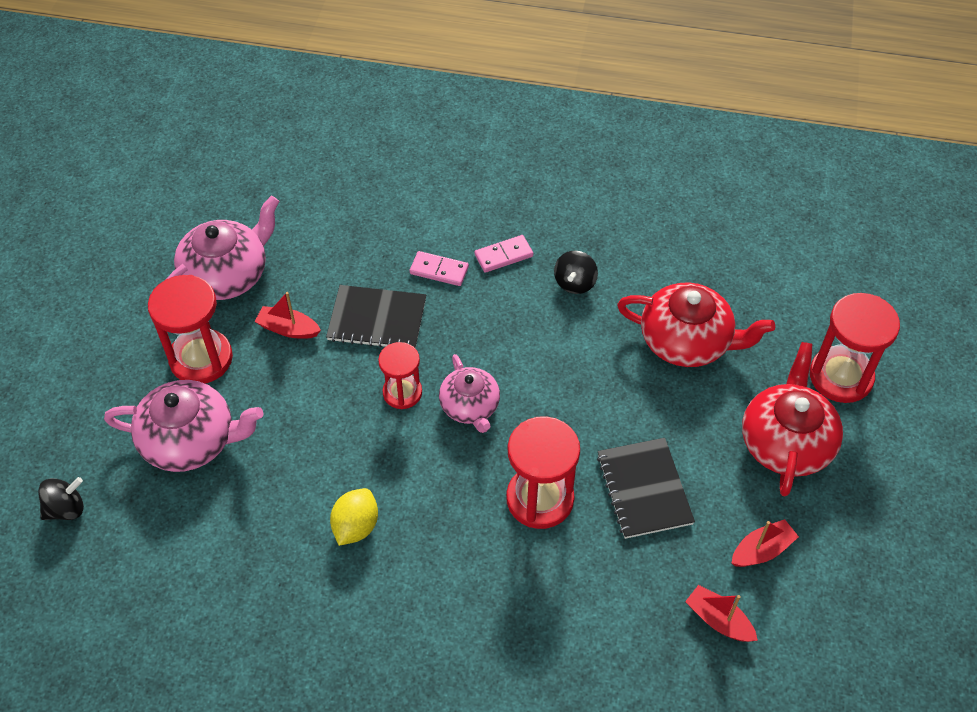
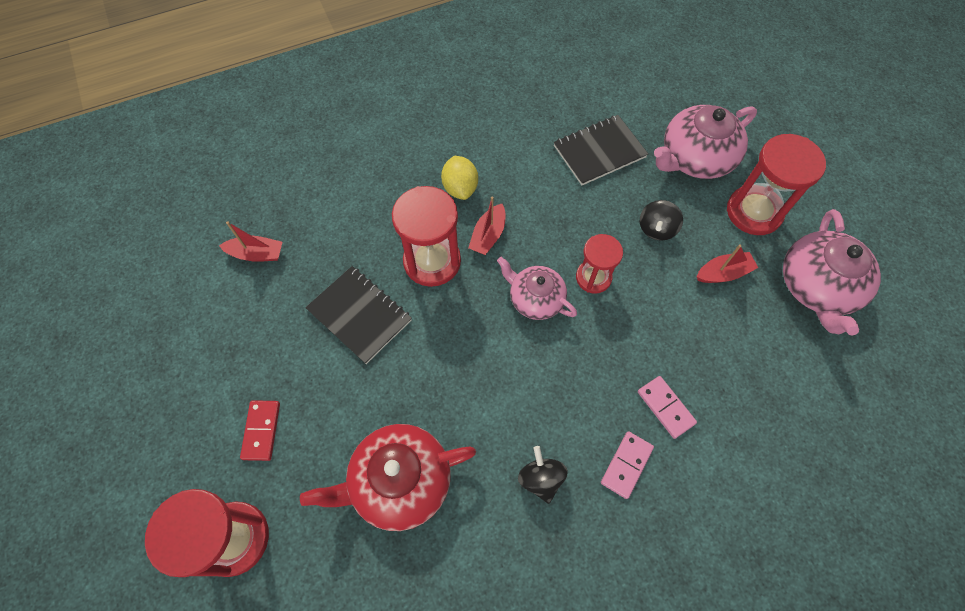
camera: 145 degrees right, 10 degrees up
black spinning top [38,477,84,520] -> black spinning top moved to [640,200,683,241]
black notebook [326,285,426,349] -> black notebook moved to [554,115,648,185]
yellow lemon [330,488,378,546] -> yellow lemon moved to [441,156,478,200]
pink domino [410,251,469,286] -> pink domino turned 75 degrees clockwise [638,376,697,439]
red boat [732,519,799,567] -> red boat moved to [469,196,505,255]
red teapot [742,342,843,496] -> red domino [240,400,280,461]

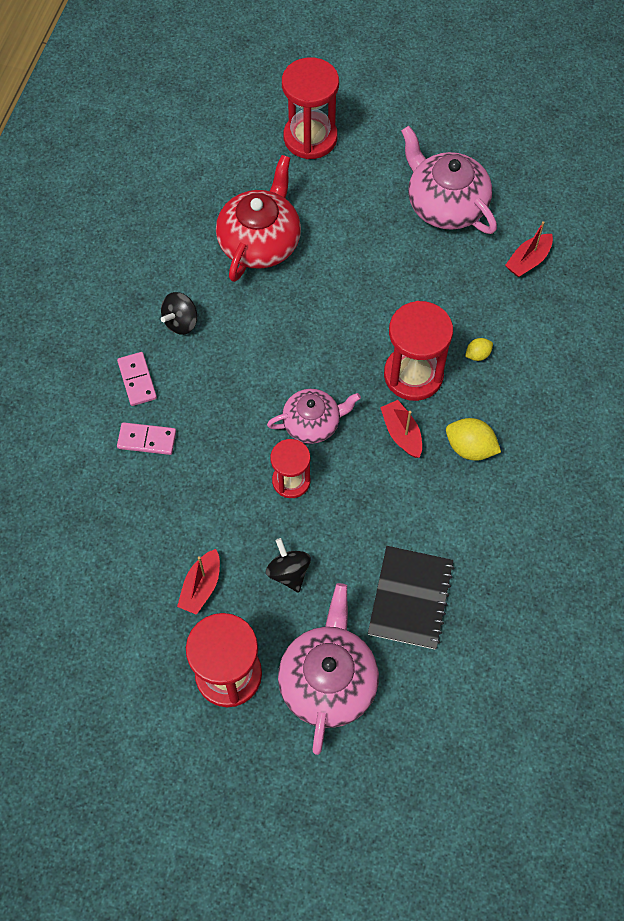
camera: 130 degrees right, 0 degrees up
red domino [240,400,280,461] -> none
black notebook [305,266,412,364] -> none
black spinning top [518,446,568,504] -> black spinning top turned 105 degrees clockwise [161,292,197,335]
pink teapot [783,209,881,335] -> pink teapot moved to [401,126,497,234]
none -> yellow lemon [465,338,493,361]

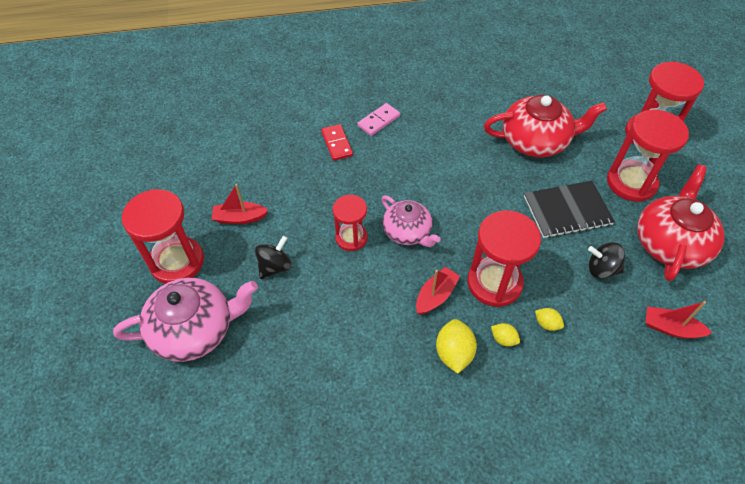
camera: 65 degrees right, 10 degrees down
pink domino [117,422,176,455] -> red domino [321,124,353,161]
black spinning top [161,292,197,335] -> black spinning top moved to [588,242,625,279]
black notebook [368,546,454,650] -> black notebook moved to [524,181,615,238]
pink teapot [401,126,497,234] -> red teapot [637,165,725,281]
none -> yellow lemon [491,323,520,347]
none -> red hourglass [607,110,689,202]

